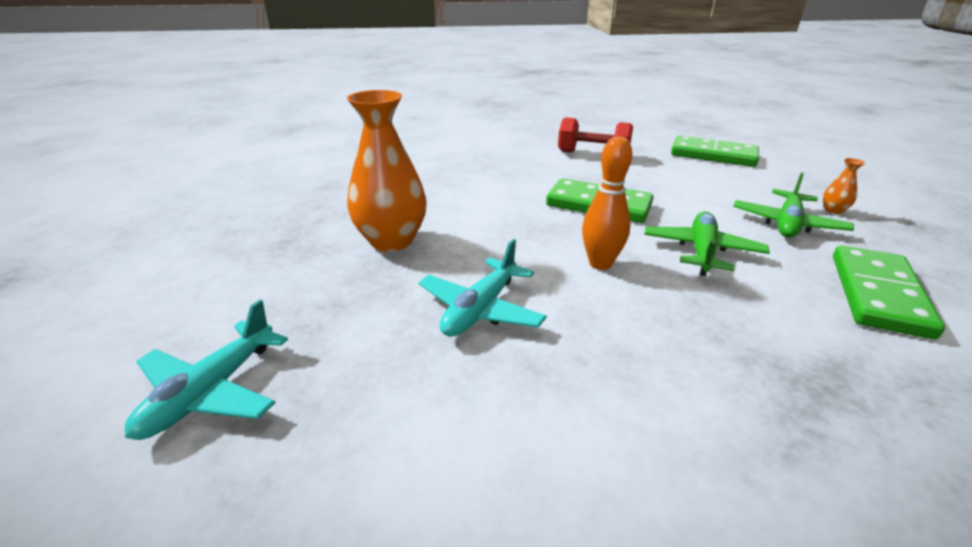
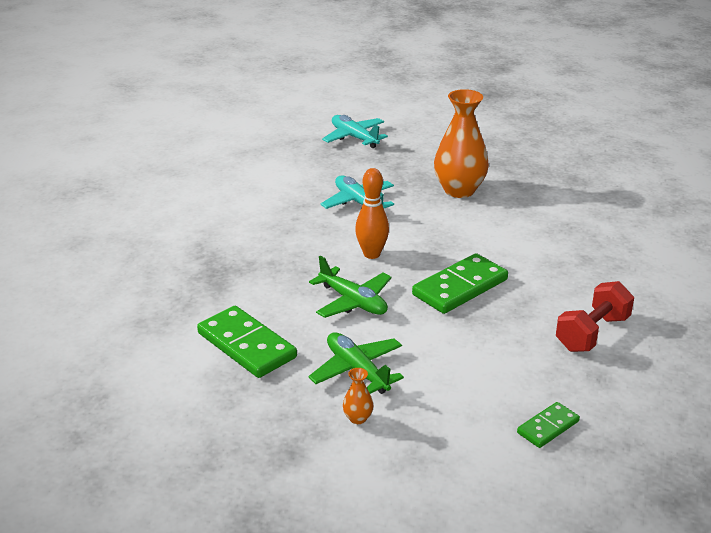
camera: 115 degrees right, 0 degrees up
green domino [671,135,759,167] -> green domino [517,402,580,448], size x0.55

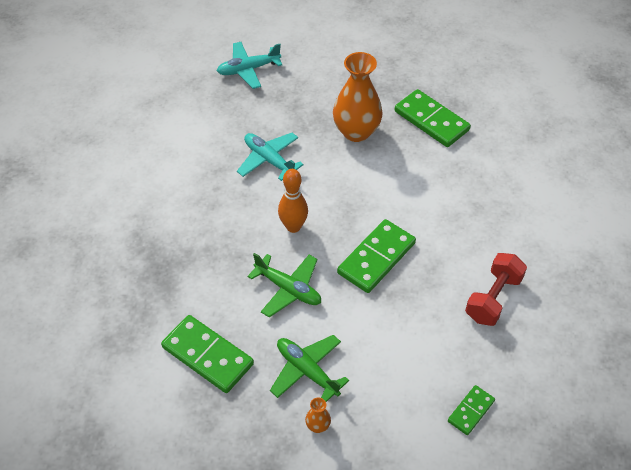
camera: 10 degrees left, 20 degrees up
turquoise plane [322,115,388,148] -> turquoise plane turned 60 degrees counterclockwise [217,42,282,89]
none -> green domino [395,89,471,147]

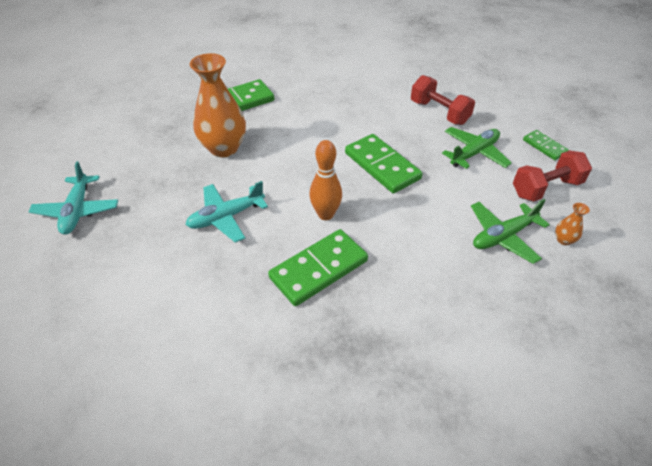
camera: 75 degrees left, 5 degrees down
green domino [161,315,254,393] -> green domino moved to [268,229,368,306]
green plane [247,253,321,317] -> green plane moved to [442,127,512,169]
none -> red dumbbell [513,151,592,202]

